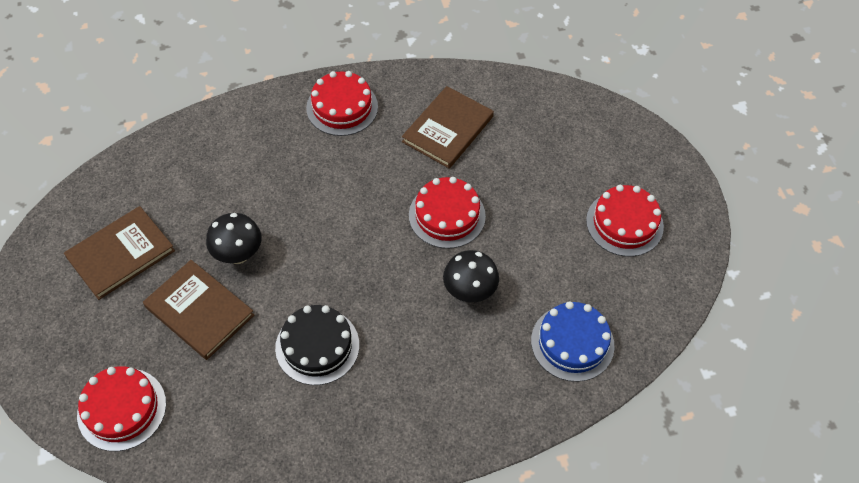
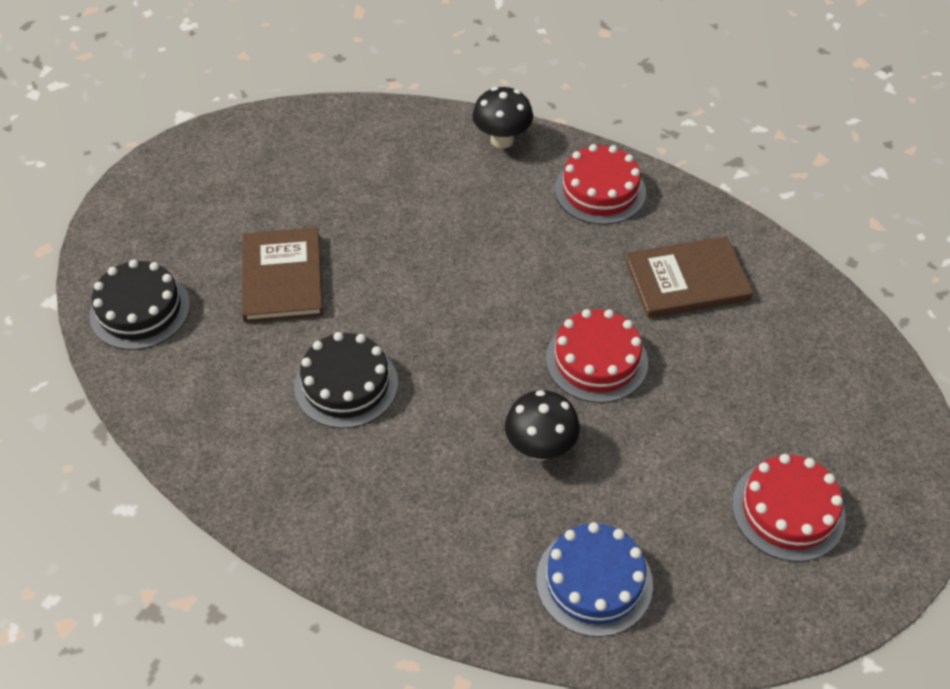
camera: 45 degrees right, 5 degrees down
brown book [64,206,175,300] -> none
red cake [77,366,166,451] -> black cake [90,259,190,350]
black mushroom [206,213,262,264] -> black mushroom moved to [473,87,533,149]

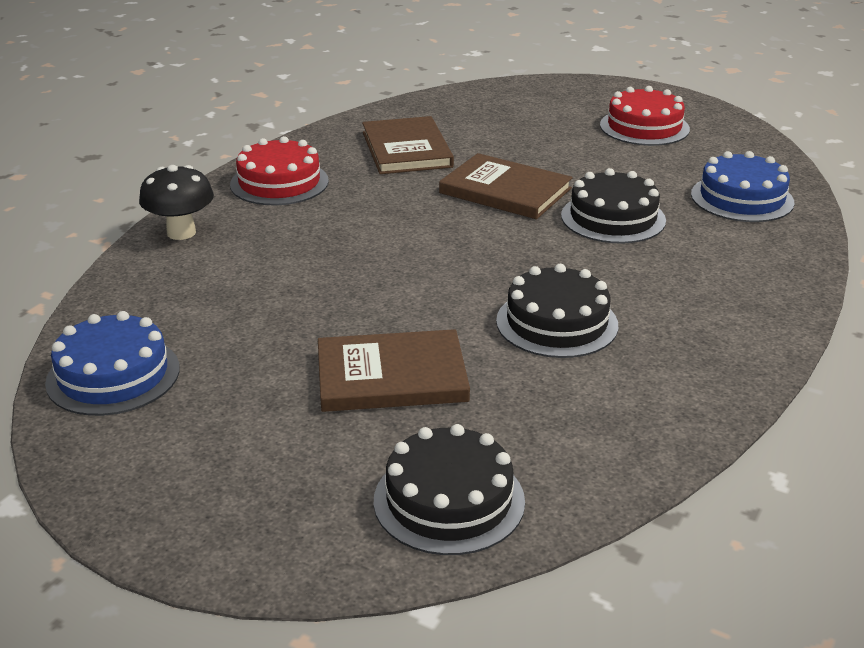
camera: 90 degrees left, 20 degrees down
black mushroom [505,390,580,461] -> black cake [561,168,666,244]
red cake [546,309,648,403] -> brown book [439,153,573,219]
none -> blue cake [45,311,180,416]

